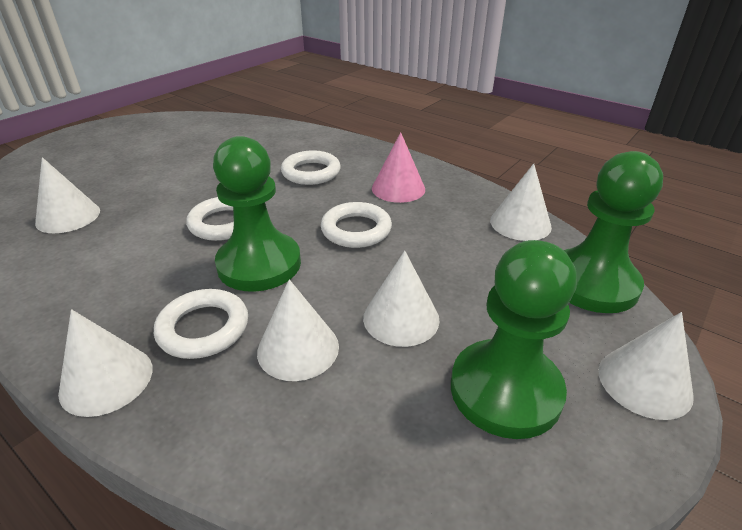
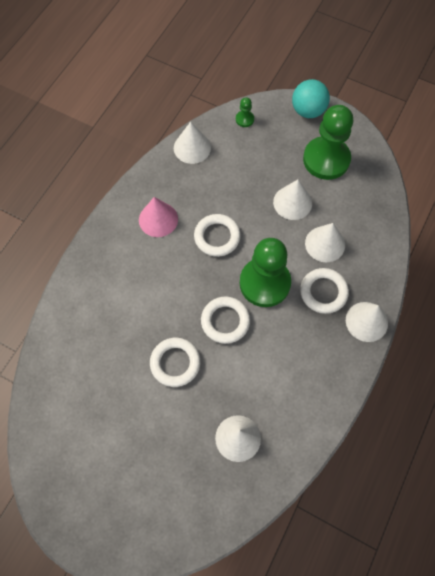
camera: 100 degrees left, 30 degrees up
white ring [281,151,341,185] -> white ring moved to [150,338,200,387]
green pawn [564,151,663,313] -> green pawn [236,97,254,127], size x0.41
white cone [598,312,694,420] -> turquoise ball [292,79,330,118]

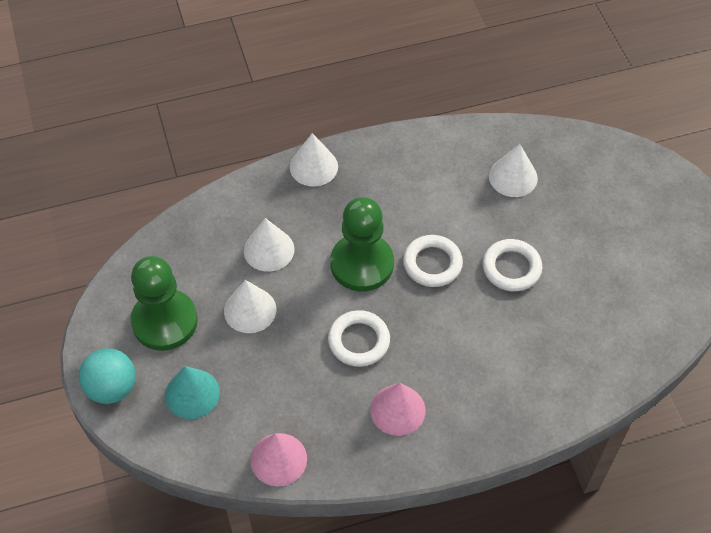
camera: 135 degrees left, 10 degrees down
white cone [174,122,211,164] -> pink cone [250,433,307,486]
green pawn [236,97,254,127] -> none
white ring [300,268,349,314] -> none
none -> turquoise cone [165,366,220,419]

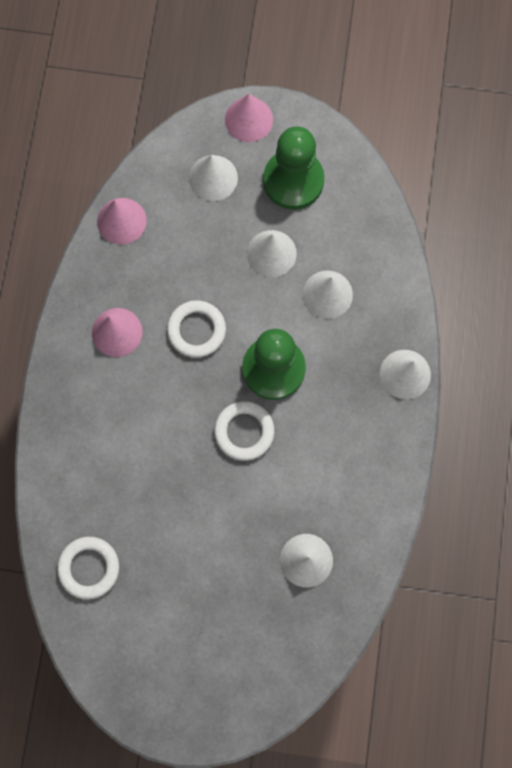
camera: 115 degrees right, 20 degrees up
turquoise ball [79,348,136,404] -> pink cone [225,94,273,142]
turquoise cone [165,366,220,419] -> white cone [189,155,238,201]
white ring [482,239,542,291] -> white ring moved to [57,537,119,599]

